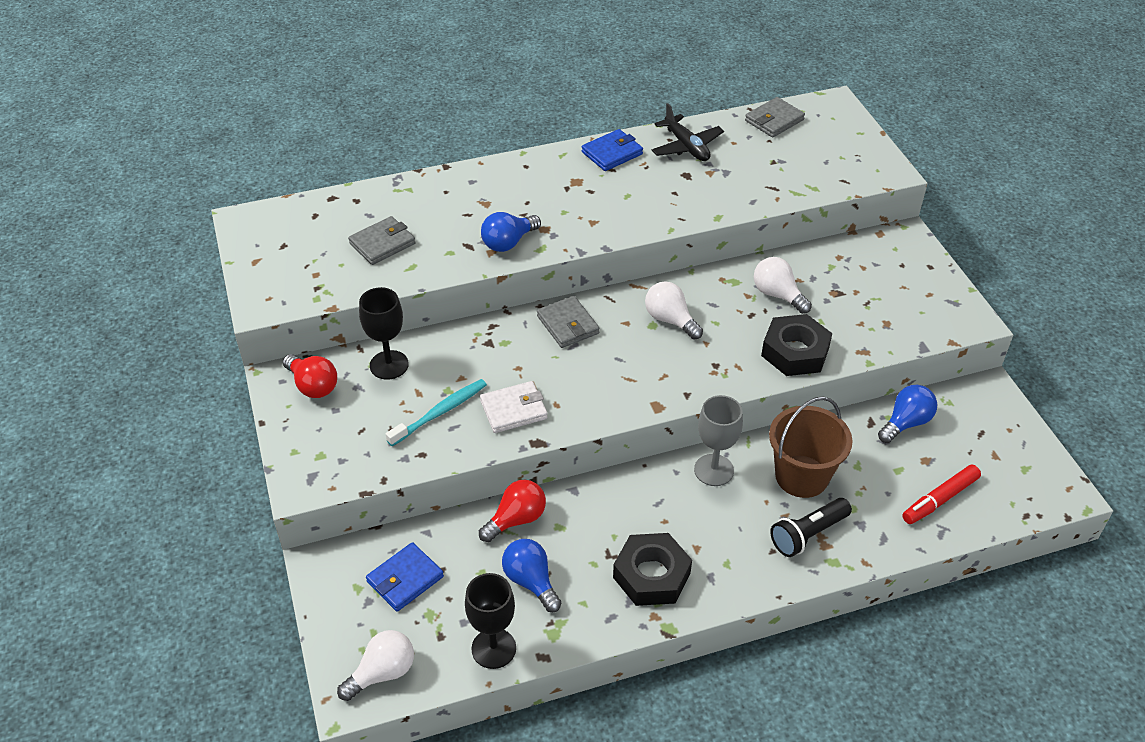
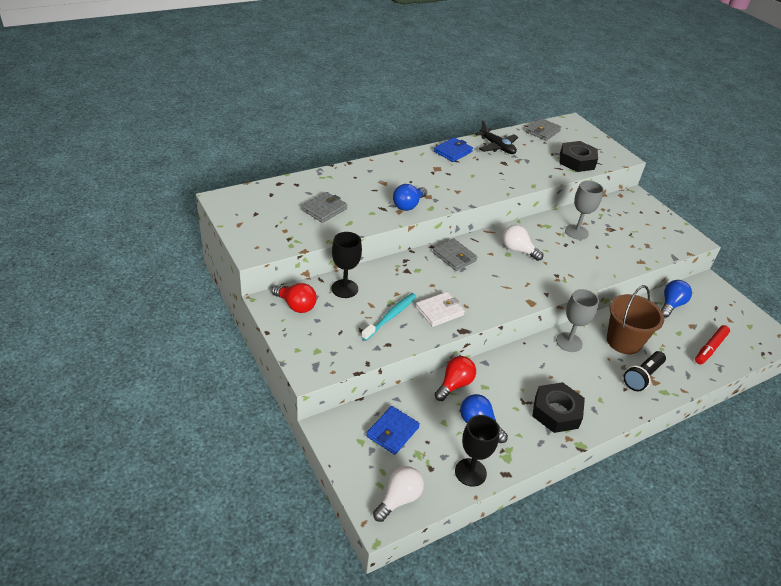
camera: 15 degrees left, 5 degrees down
white light bulb [754,257,812,314] -> grey goblet [565,181,604,240]
black nut [761,314,832,376] -> black nut moved to [560,141,598,172]

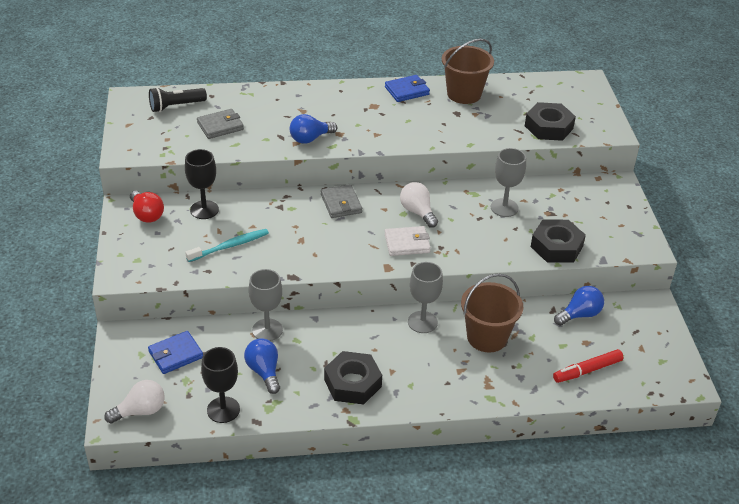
camera: 25 degrees right, 0 degrees up
white wallet [416,292,465,327] -> white wallet moved to [384,226,431,256]
red light bulb [434,356,476,401] -> grey goblet [249,269,283,341]
black plane [475,120,518,154] -> brown bucket [442,39,494,104]
grey wallet [526,118,561,141] -> none
black flashlight [623,351,666,391] -> black flashlight moved to [149,87,207,112]
none -> black nut [531,220,586,263]

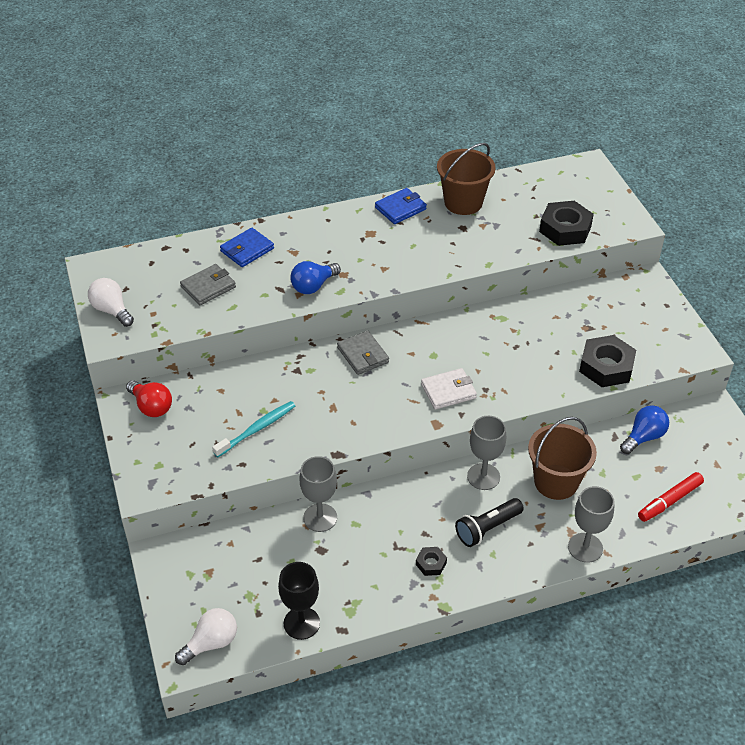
camera: 10 degrees left, 5 degrees up
blue wallet [148,331,203,374] -> blue wallet moved to [220,228,274,267]
black flashlight [149,87,207,112] -> black flashlight moved to [455,498,524,547]
black goblet [185,149,219,219] -> none
blue light bulb [244,338,280,394] -> none
black nut [324,351,382,405] -> black nut [416,547,447,576], size x0.49
white light bulb [400,182,438,228] -> white light bulb moved to [88,278,134,327]
grey goblet [491,148,526,217] -> grey goblet moved to [568,486,615,563]

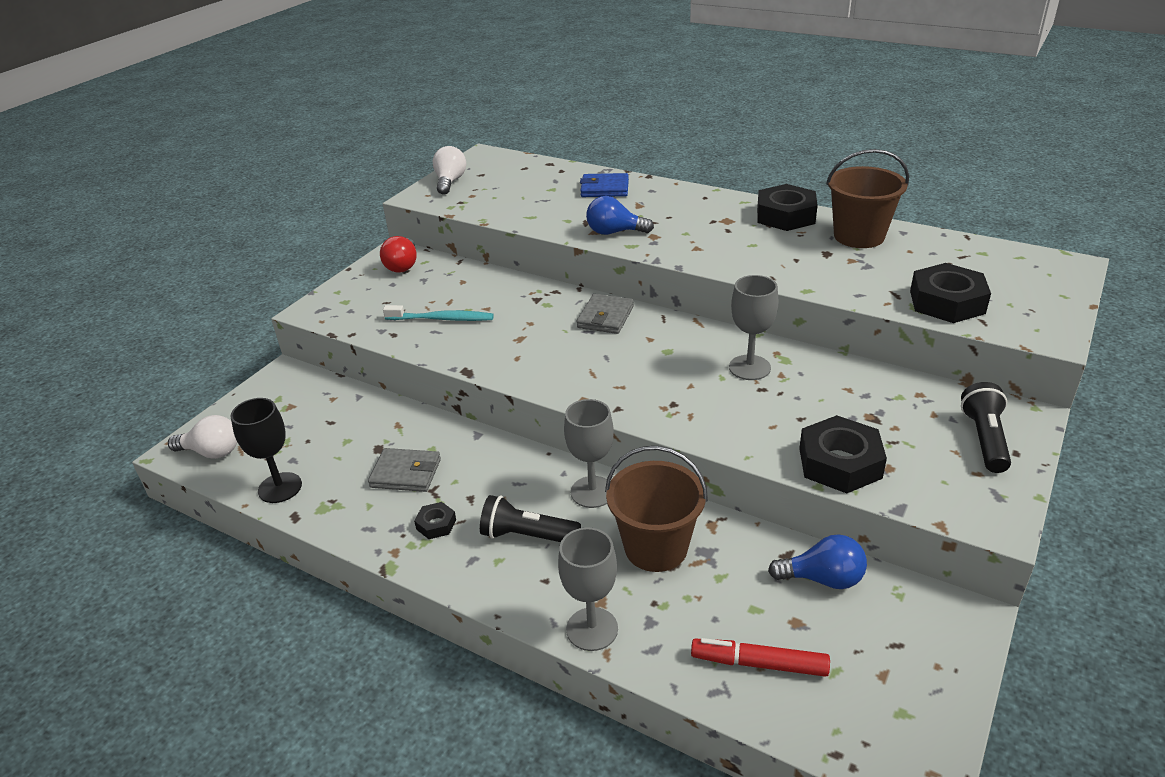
camera: 50 degrees right, 10 degrees down
grey wallet [180,264,236,305] -> grey wallet moved to [368,448,441,492]
grey goblet [299,456,337,532] -> grey goblet moved to [729,275,778,380]
blue wallet [375,188,427,224] -> black nut [757,184,818,231]
white wallet [421,368,477,410] -> none
none -> black flashlight [961,382,1011,473]

